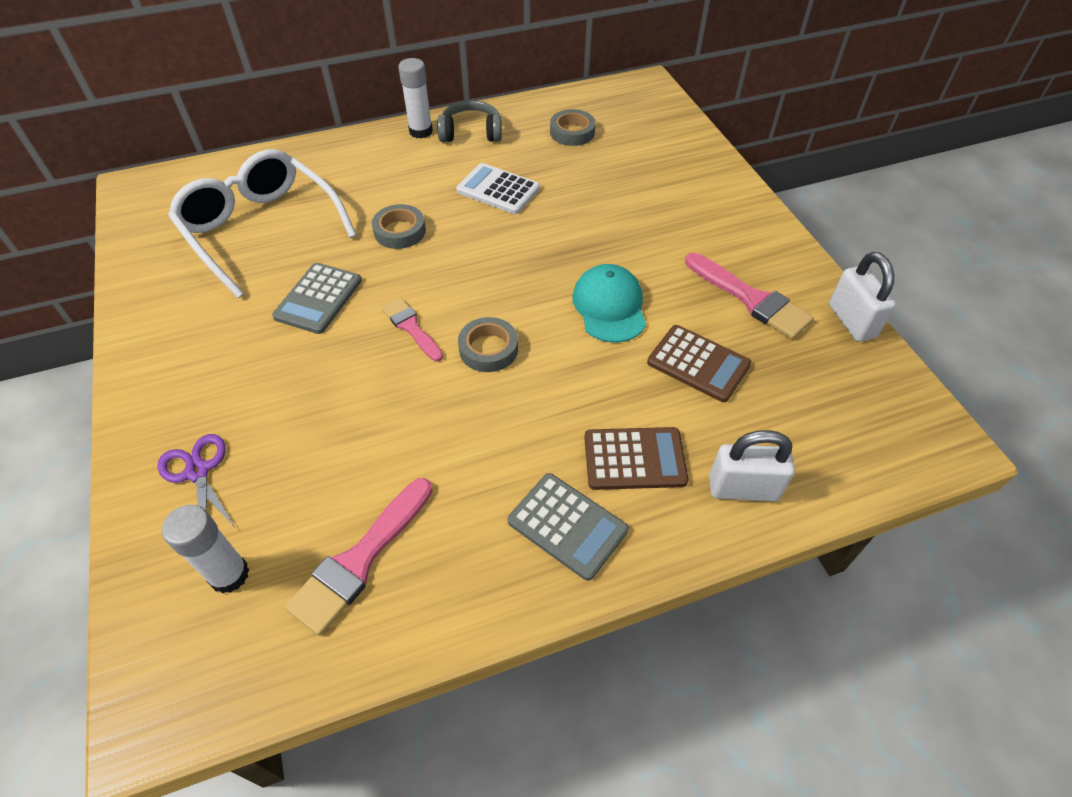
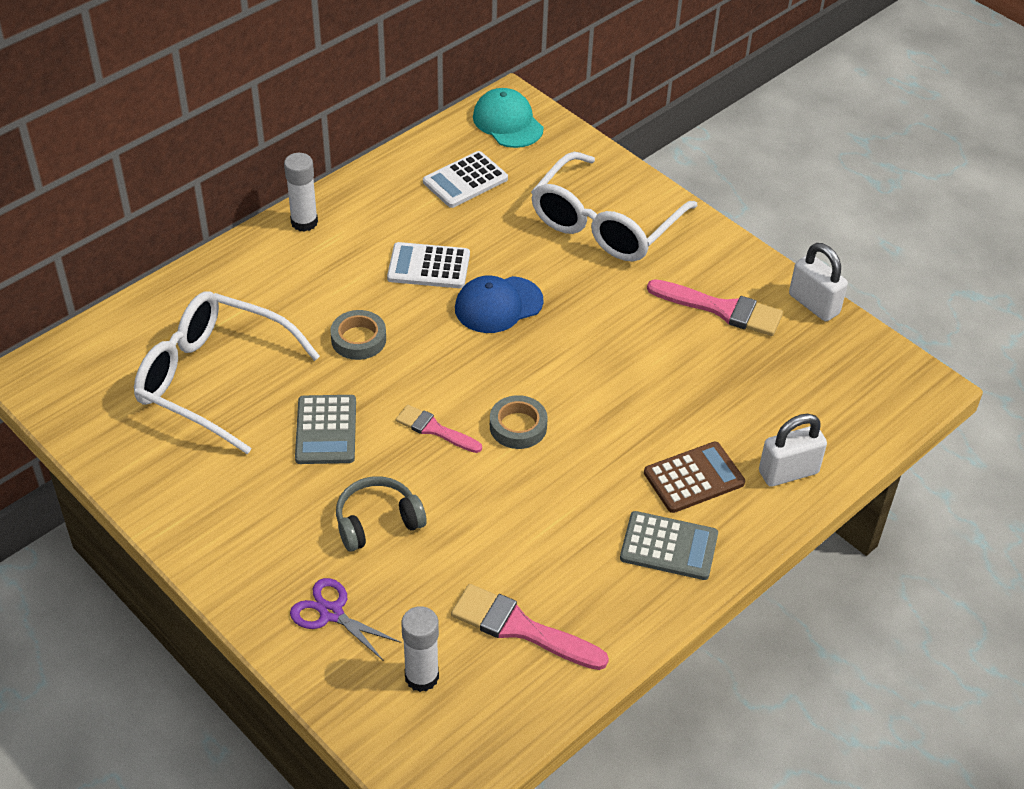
camera: 25 degrees left, 5 degrees down
pink brush [285,478,433,636] -> pink brush turned 105 degrees clockwise [451,584,609,670]
grey headphones [437,100,502,142] -> grey headphones moved to [336,476,427,552]
grey tape [550,109,596,146] -> white calculator [423,151,508,208]
turquoise cap [572,264,646,342] -> turquoise cap moved to [473,88,543,148]
brown calculator [647,325,751,402] -> none
none -> blue cap [455,275,544,333]
none -> white glasses [531,152,698,262]

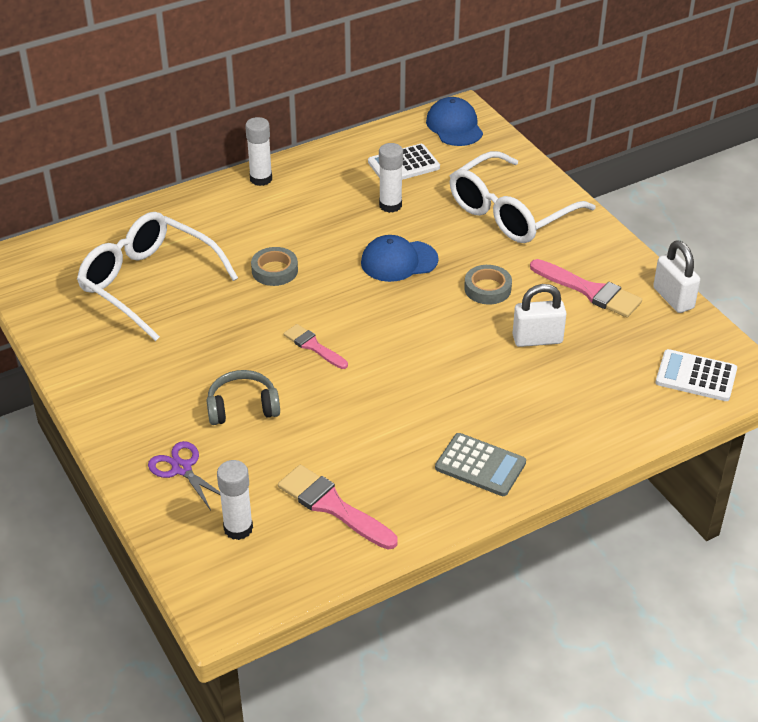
camera: 15 degrees right, 5 degrees down
grey calculator [295,395,356,464] -> none
white calculator [387,242,470,288] -> white calculator moved to [656,349,737,401]
turquoise cap [473,88,543,148] -> blue cap [426,97,483,146]
grey tape [490,395,548,449] -> grey tape moved to [464,265,512,304]
brown calculator [644,442,745,513] -> none
white padlock [759,414,827,487] -> white padlock moved to [512,284,567,347]
none -> white glue stick [379,143,403,213]

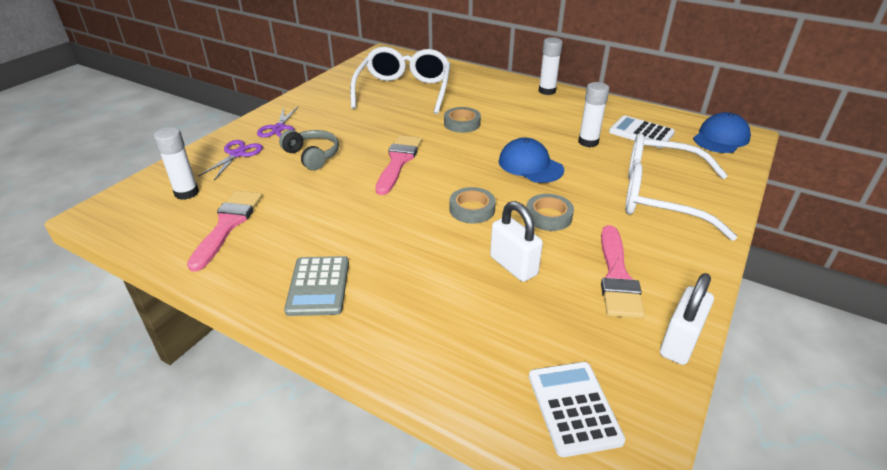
camera: 60 degrees right, 5 degrees down
pink brush [283,324,348,369] -> pink brush [375,135,422,195], size x1.58
none -> purple scissors [257,107,298,138]
none -> grey tape [449,187,496,224]

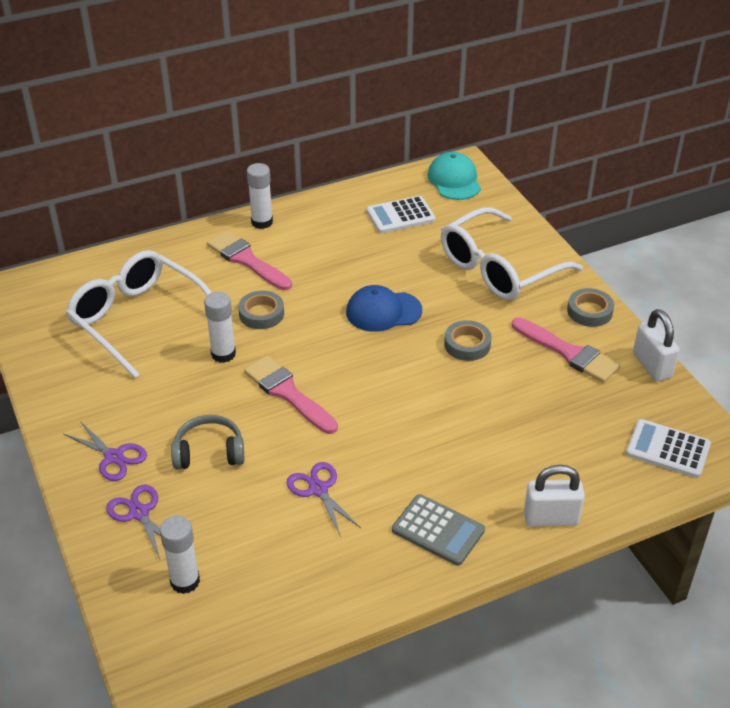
camera: 55 degrees left, 5 degrees up
pink brush [187,191,262,272] -> pink brush moved to [207,231,292,290]
grey tape [449,187,496,224] -> grey tape moved to [567,288,614,327]
white padlock [490,201,543,282] -> white padlock moved to [524,465,585,527]
white glue stick [578,82,609,147] -> white glue stick moved to [204,292,236,363]
blue cap [693,112,751,153] -> turquoise cap [427,152,481,200]
none -> purple scissors [286,462,361,537]

